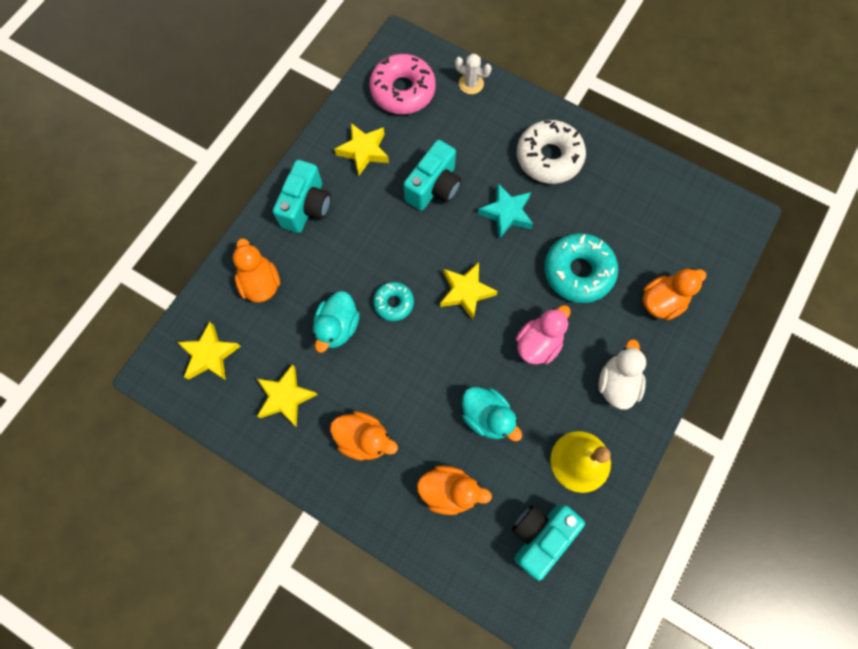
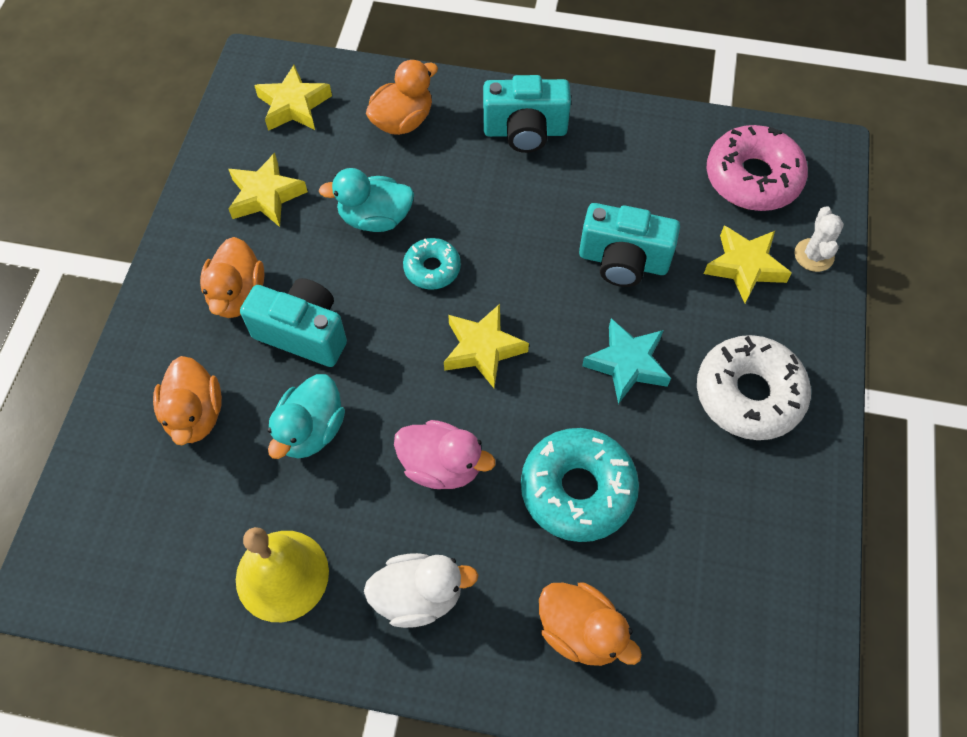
camera: 70 degrees right, 10 degrees down
yellow star [334,123,389,176] -> yellow star moved to [704,225,792,303]
turquoise camera [512,505,585,581] -> turquoise camera moved to [240,278,347,367]

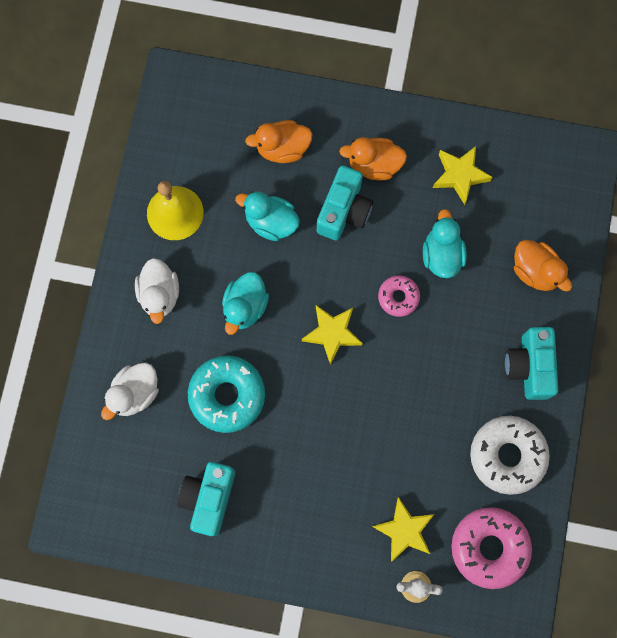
camera: 90 degrees right, 15 degrees up
yellow star [254,65,332,131] -> none
pink duck [394,420,495,489] -> turquoise duck [222,272,269,335]
turquoise donut [403,238,461,290] -> pink donut [378,275,420,317]
orange duck [539,582,642,666] -> white duck [101,362,159,420]
turquoise camera [579,203,680,287] -> turquoise camera moved to [177,462,235,536]
turquoise star [582,318,671,404] -> none
white donut [697,335,811,440] -> white donut moved to [470,416,550,495]

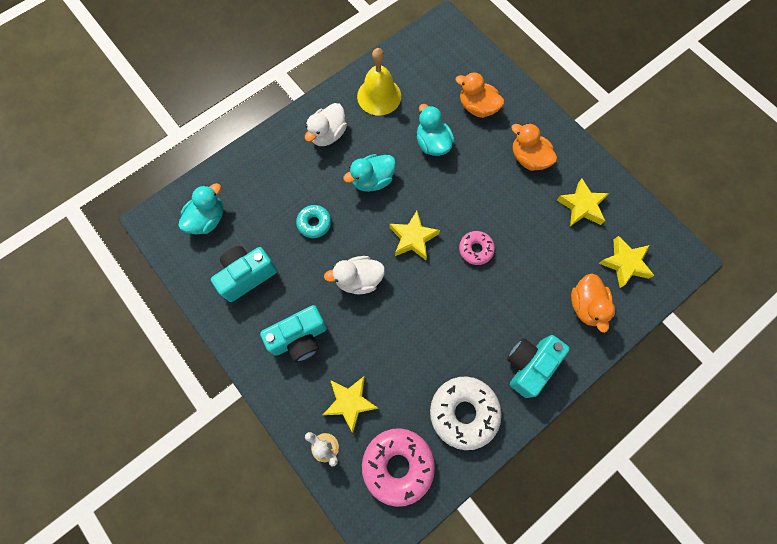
camera: 40 degrees right, 5 degrees down
white duck [101,362,159,420] -> white duck moved to [324,256,385,295]
turquoise donut [188,355,265,433] -> turquoise donut [296,205,331,238], size x0.56
turquoise camera [317,165,373,241] -> turquoise camera moved to [260,305,327,362]
turquoise duck [423,209,467,278] -> turquoise duck moved to [179,183,223,234]
none -> yellow star [598,236,654,288]

